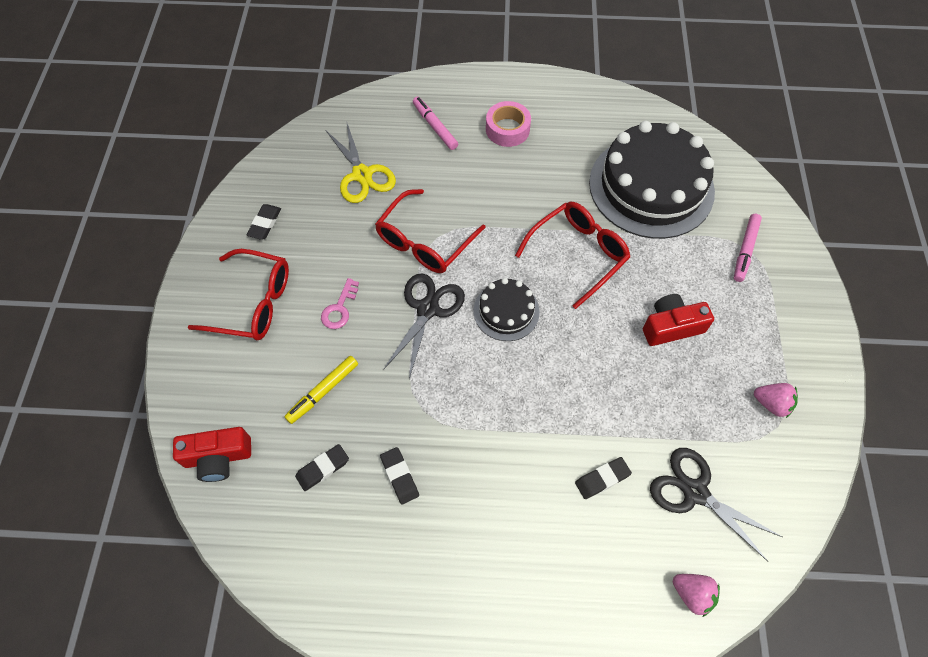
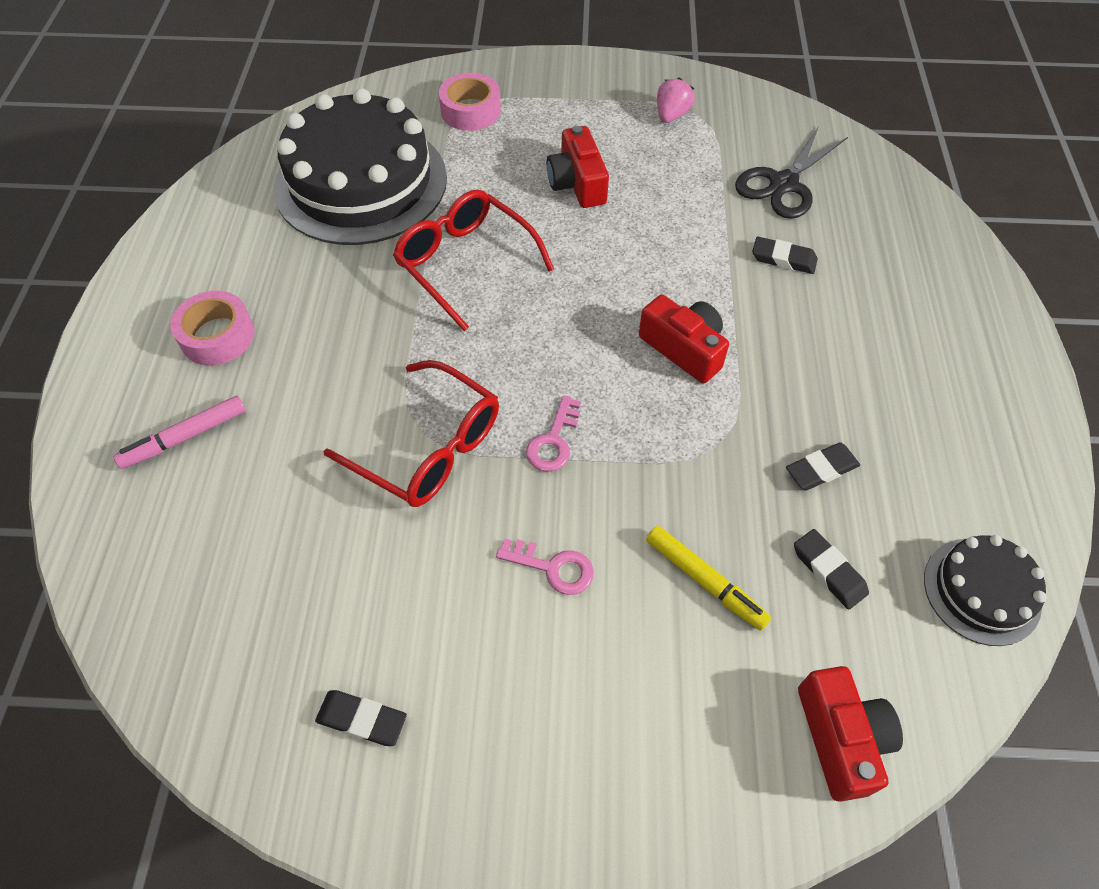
camera: 90 degrees left, 5 degrees down
red glasses [188,249,289,340] -> none
yellow scissors [325,124,396,203] -> none
black scissors [383,273,465,379] -> pink key [526,395,581,472]
black cake [474,278,540,341] -> black cake moved to [924,535,1046,646]
black eraser [575,457,632,499] -> black eraser turned 45 degrees counterclockwise [752,237,818,274]
pink strawberry [673,574,720,617] -> none
pink marker [734,214,762,282] -> pink tape [439,73,501,131]
none -> red camera [639,295,729,383]

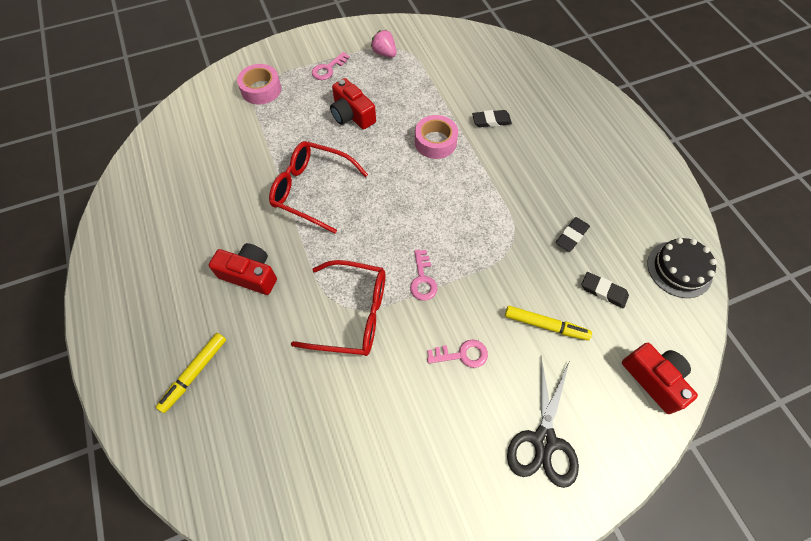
camera: 25 degrees left, 5 degrees up
pink marker [113,396,246,469] -> yellow marker [156,333,226,413]
pink tape [170,291,255,365] -> pink tape moved to [415,115,458,159]
black cake [274,88,447,245] -> none
black eraser [315,690,407,746] -> none
red camera [639,295,729,383] -> red camera moved to [209,243,277,295]
pink strawberry [657,77,695,123] -> pink strawberry turned 45 degrees counterclockwise [371,30,397,57]
black scissors [735,126,848,219] -> black scissors moved to [507,357,579,488]
none -> pink key [312,52,350,80]

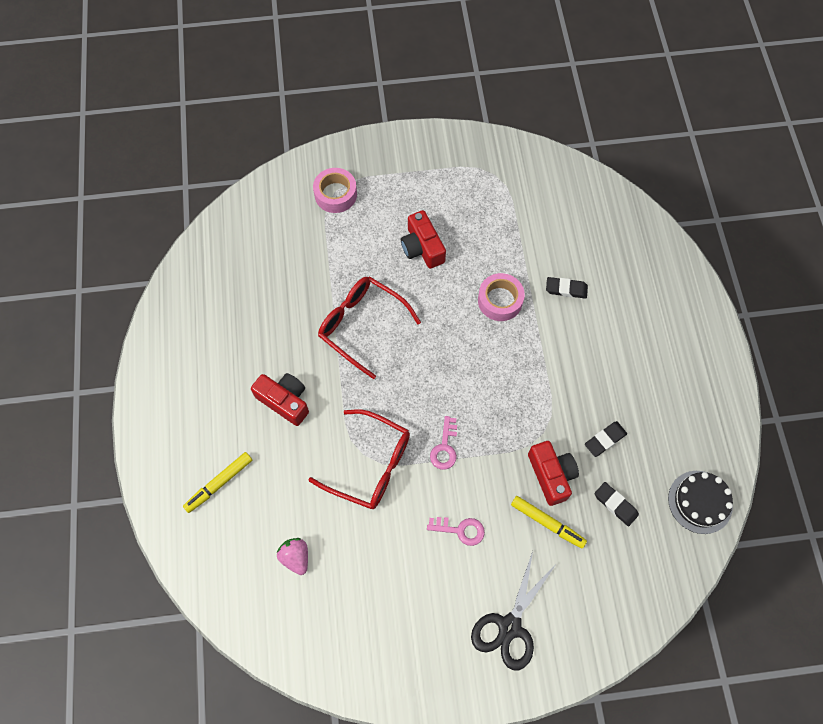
camera: 15 degrees right, 5 degrees up
pink key [312,52,350,80] -> none
pink strawberry [371,30,397,57] -> pink strawberry moved to [277,538,308,575]
red camera [622,343,698,414] -> red camera moved to [528,441,579,506]

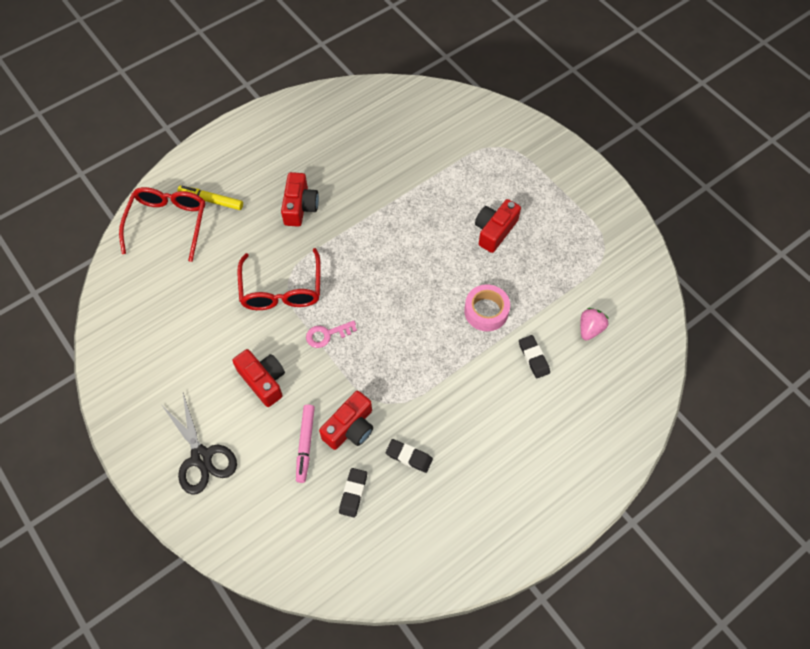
camera: 60 degrees right, 5 degrees down
pink strawberry [277,538,308,575] -> pink strawberry moved to [580,308,609,340]
pink tape [313,168,357,213] -> none
red glasses [318,276,421,379] -> red glasses moved to [119,187,205,262]
pink key [427,517,485,546] -> red camera [233,349,285,407]
black scissors [471,551,557,671] -> black scissors turned 120 degrees counterclockwise [160,393,237,495]
yellow marker [511,496,587,549] -> pink marker [296,405,315,483]
black cake [668,471,733,534] -> none

